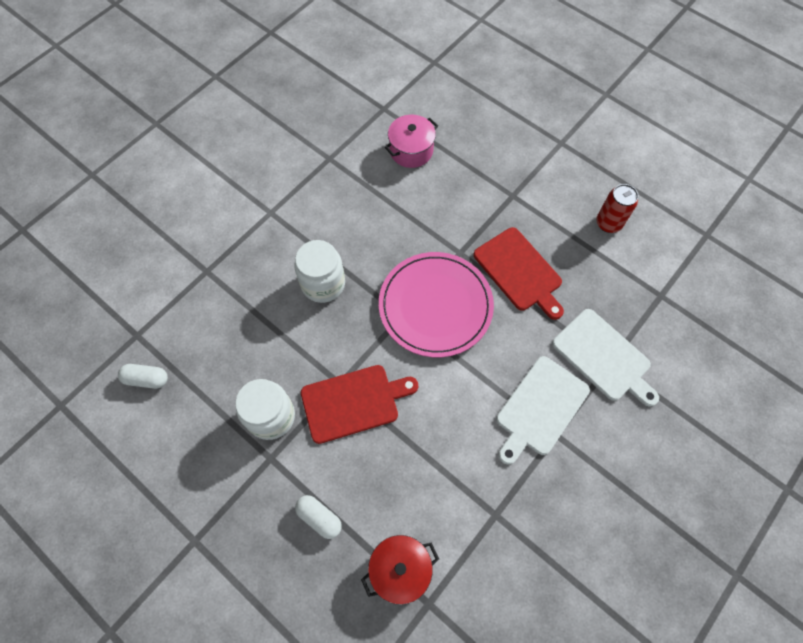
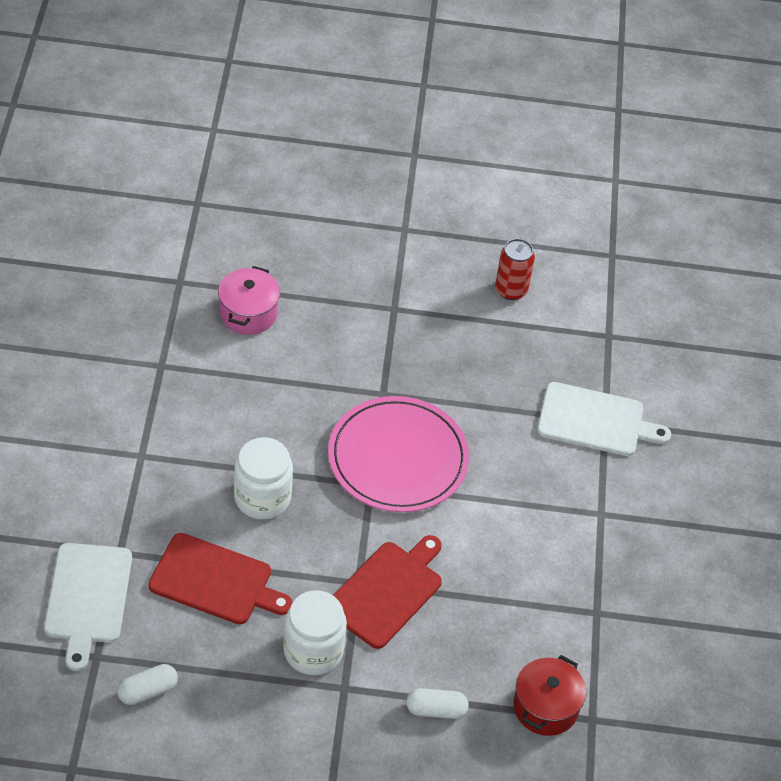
camera: 40 degrees left, 15 degrees down
red cutting board [474,227,564,320] -> red cutting board moved to [148,533,293,624]
white cutting board [496,356,590,465] -> white cutting board moved to [44,543,132,671]

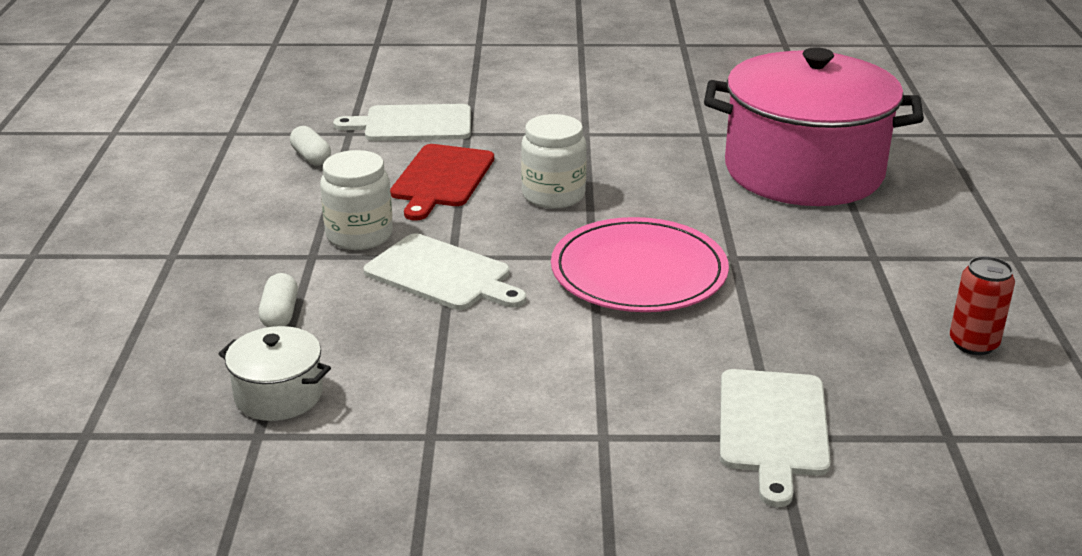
camera: 90 degrees right, 20 degrees down
pink pot [218,266,280,335] -> pink pot [704,47,924,206], size x2.38
red cutting board [333,535,442,649] -> white cutting board [363,233,526,310]
red pot [513,655,586,736] -> white pot [218,326,331,421]

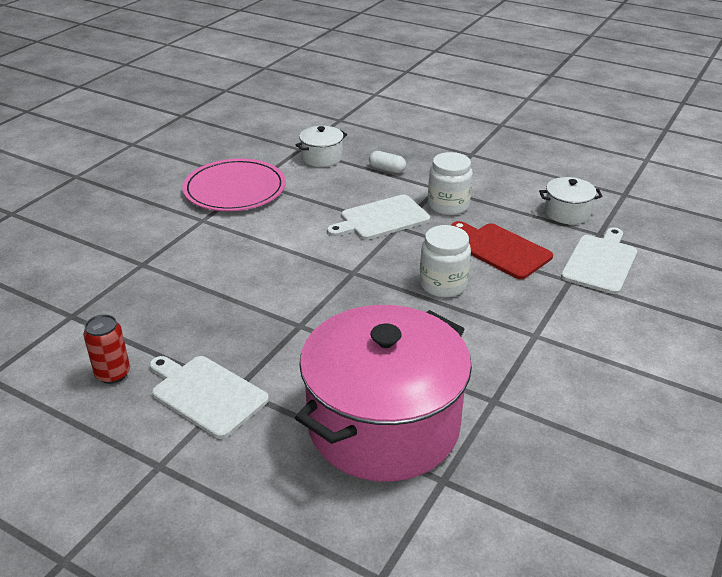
camera: 120 degrees right, 5 degrees up
white capsule [290,126,331,166] -> white pot [539,177,603,224]
pink plate [551,217,729,312] -> pink plate moved to [183,159,286,211]
white cutting board [720,369,831,507] -> white cutting board moved to [150,356,269,439]

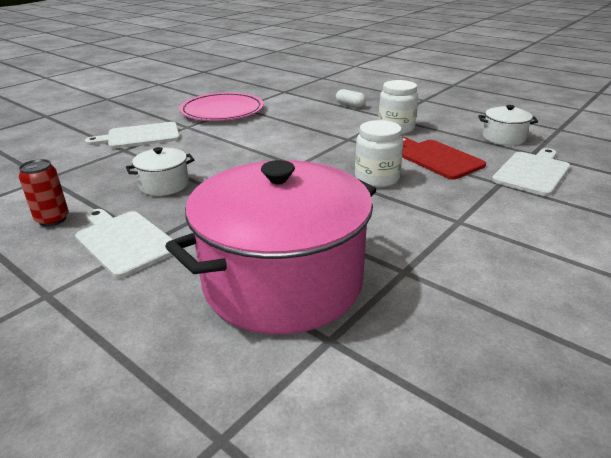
camera: 10 degrees right, 5 degrees down
white pot [295,126,347,167] -> white pot moved to [126,147,194,196]
white cutting board [327,195,430,240] -> white cutting board moved to [85,122,180,149]

